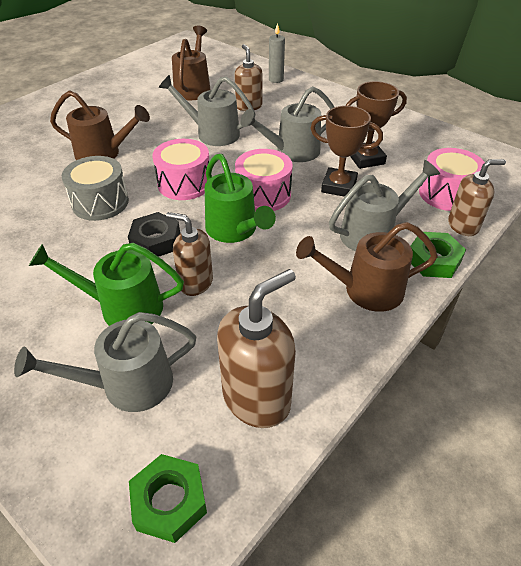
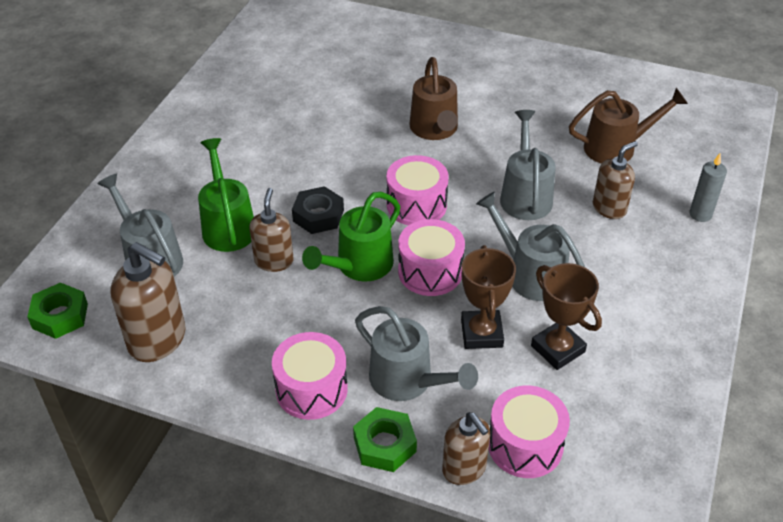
camera: 70 degrees right, 0 degrees up
grey drum [62,156,129,221] -> none
brown watering can [296,222,438,312] -> pink drum [272,332,348,420]

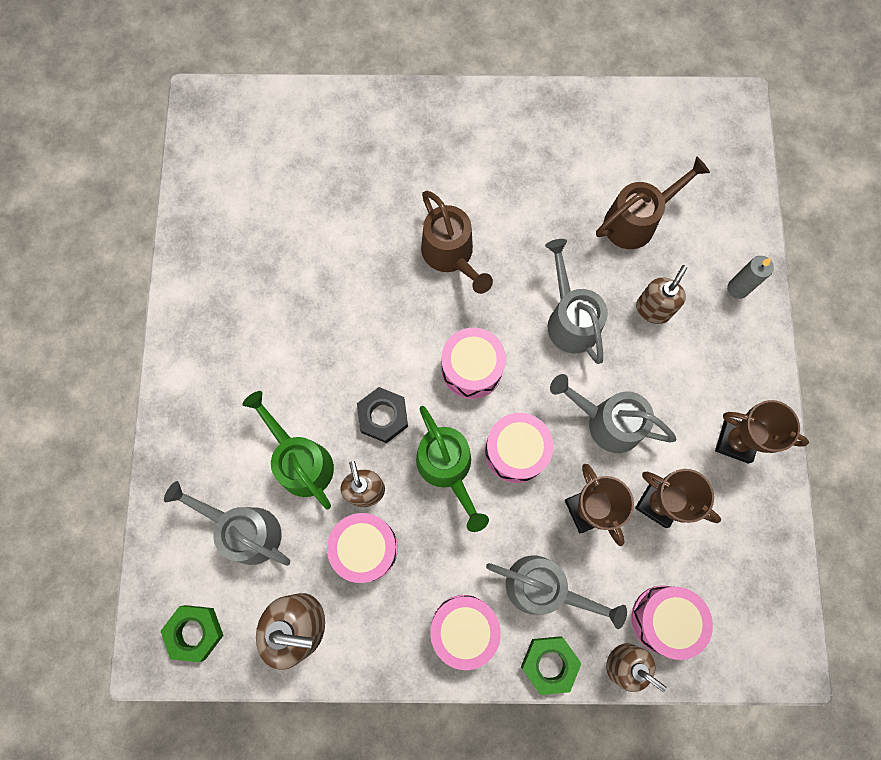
camera: 20 degrees left, 30 degrees up
green watering can [302,192,400,282] -> green watering can turned 45 degrees counterclockwise [416,406,489,532]
none -> pink drum [327,513,398,583]
none -> brown trophy [715,400,809,464]

